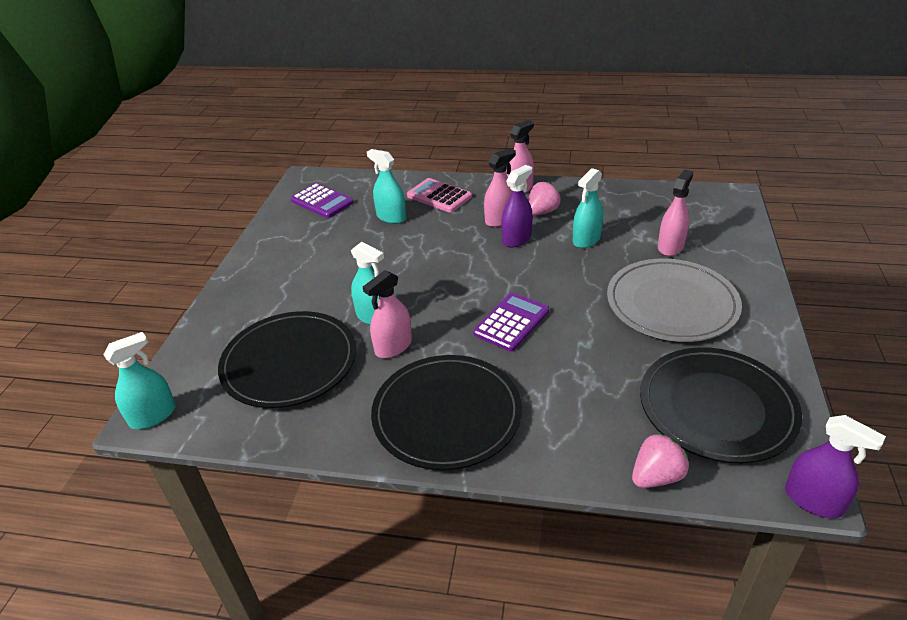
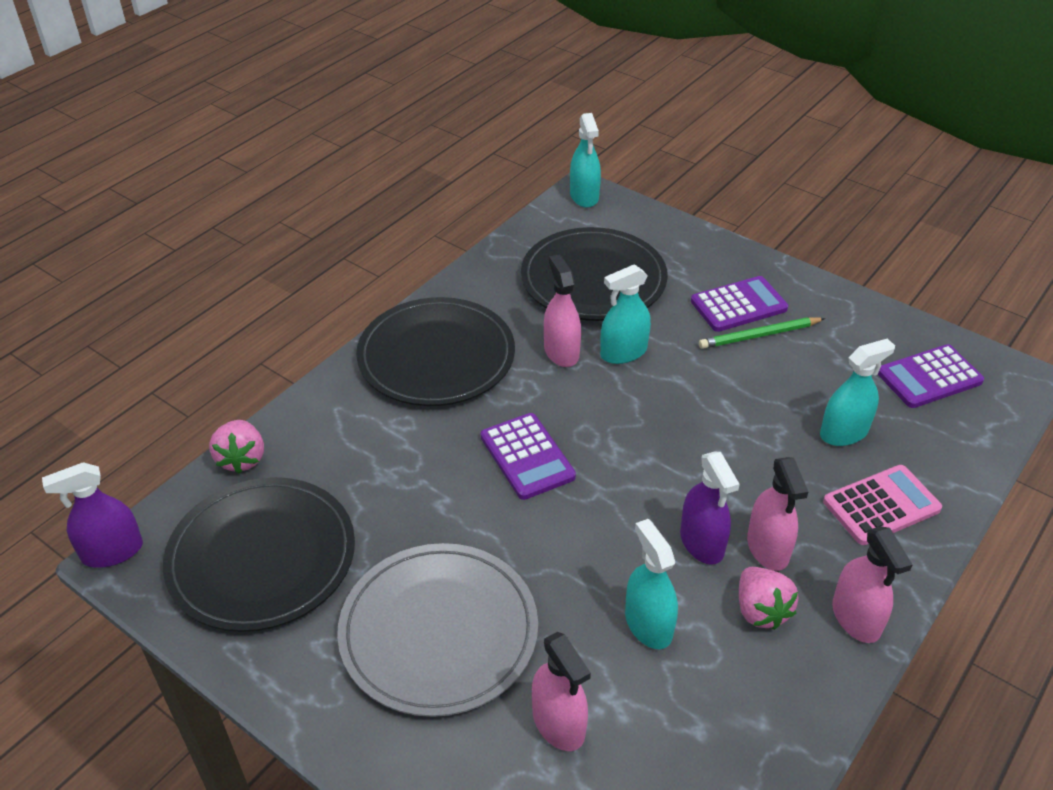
camera: 115 degrees right, 5 degrees up
none -> purple calculator [691,276,788,332]
none -> green pencil [699,317,825,349]

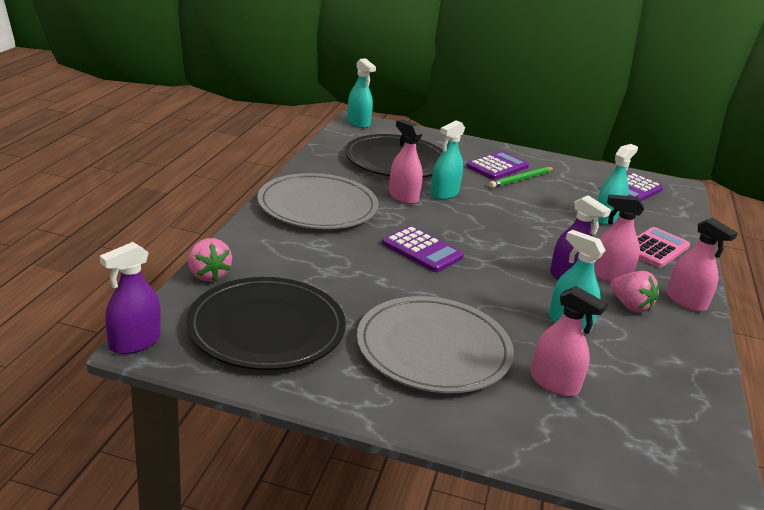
camera: 25 degrees left, 15 degrees down
black plate [356,297,515,406] -> grey plate [257,173,379,229]
pink spray bottle [747,457,808,571] -> pink spray bottle turned 135 degrees clockwise [594,194,644,282]

